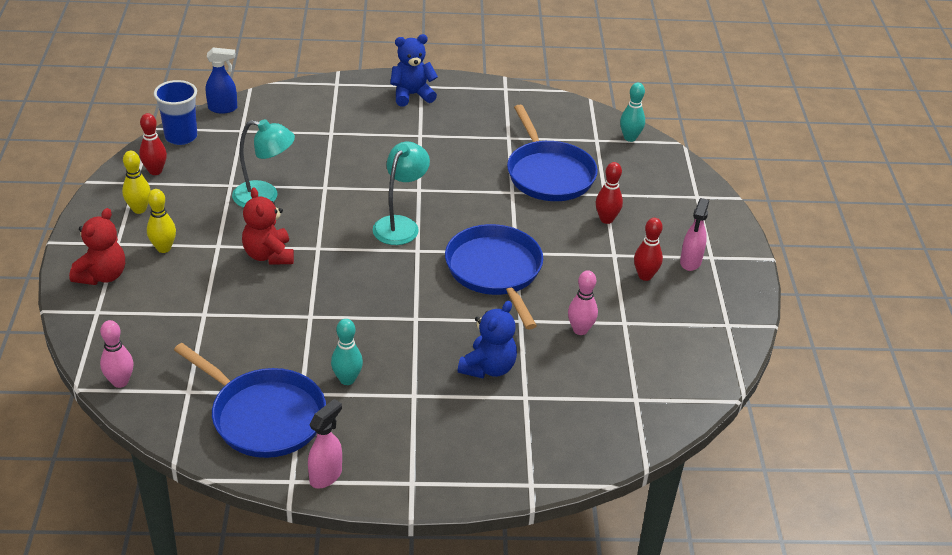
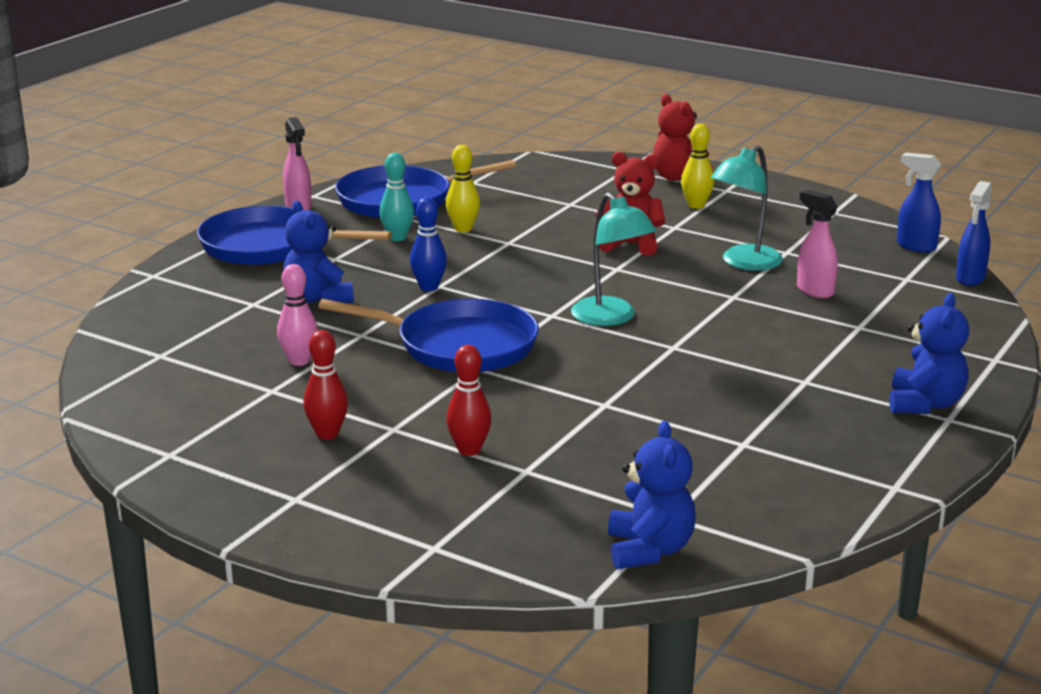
camera: 125 degrees right, 15 degrees down
pink bowling pin [100,320,134,388] -> none
yellow bowling pin [122,151,151,214] -> yellow bowling pin moved to [446,145,480,232]
red bowling pin [139,113,167,175] -> none
blue cup [154,80,197,145] -> blue spray bottle [897,153,942,253]
blue pan [507,105,598,201] -> blue pan moved to [197,206,392,265]
turquoise bowling pin [620,83,645,142] -> blue teddy bear [608,421,696,569]
pink spray bottle [680,198,709,271] -> pink spray bottle moved to [797,190,838,298]
none -> blue bowling pin [410,197,447,291]

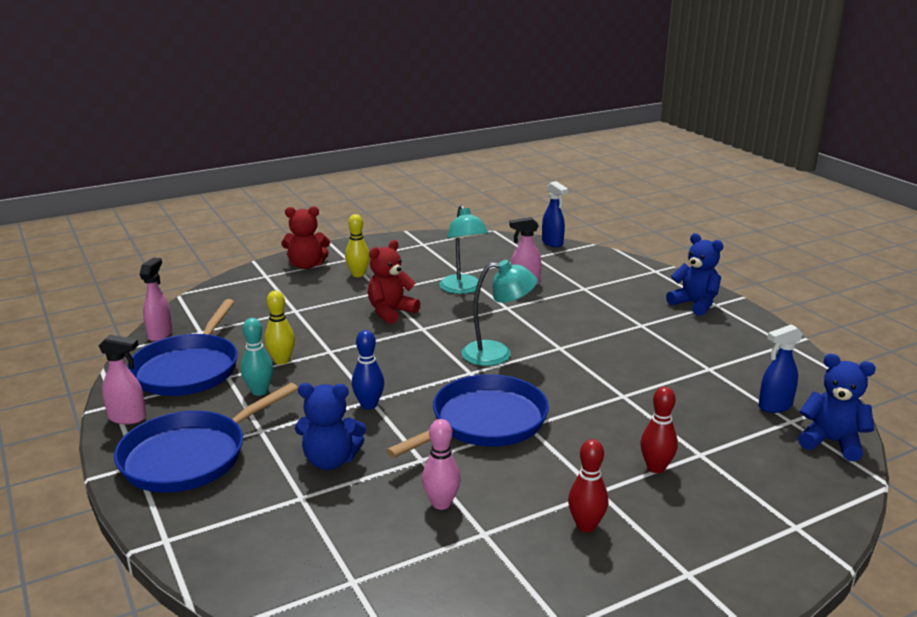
camera: 60 degrees left, 0 degrees up
blue spray bottle [897,153,942,253] -> blue spray bottle moved to [758,324,803,413]
none -> pink spray bottle [140,258,172,341]

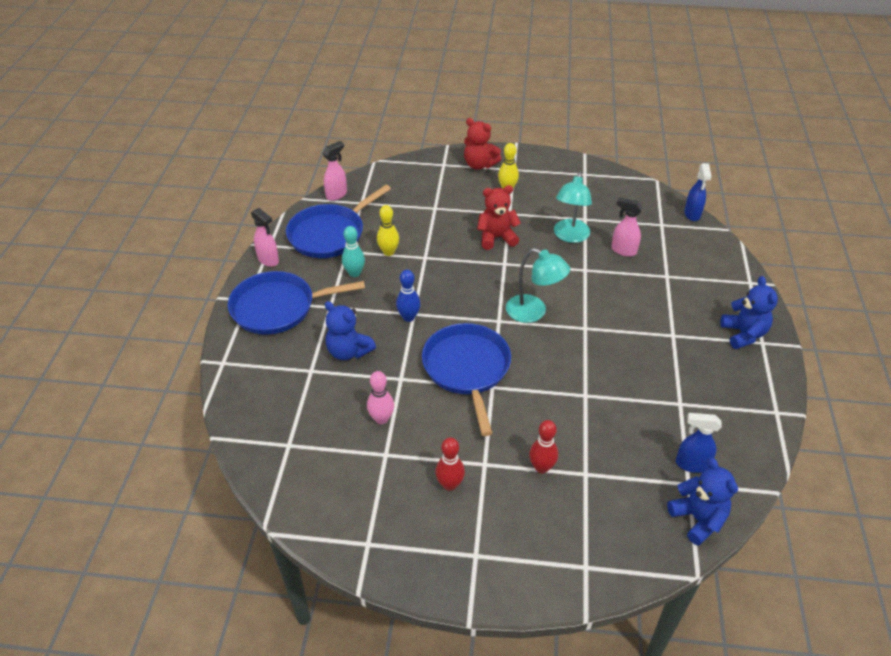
camera: 35 degrees right, 20 degrees up
blue pan [386,374,549,458] -> blue pan turned 90 degrees counterclockwise [422,323,511,436]

